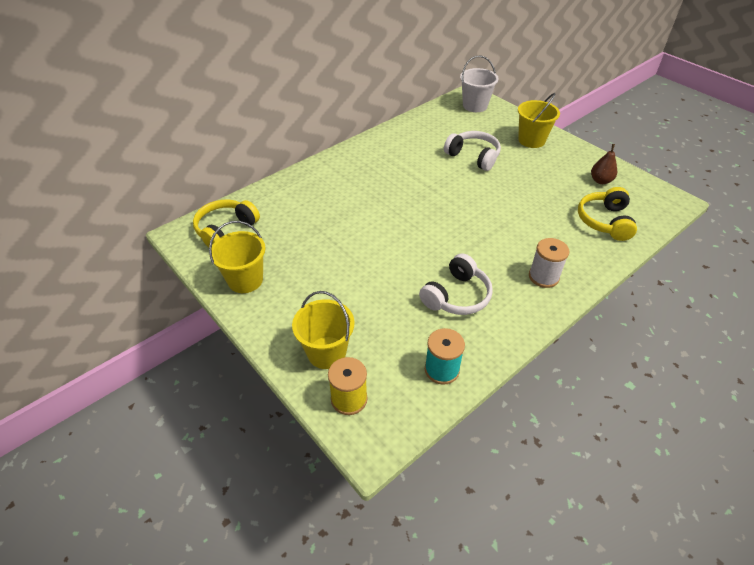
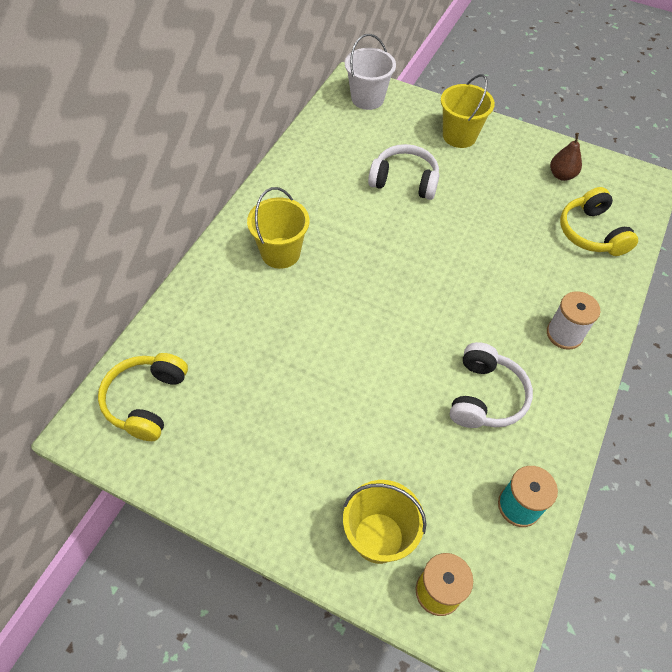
camera: 25 degrees left, 10 degrees up
yellow bucket [209,221,266,293] -> yellow bucket moved to [247,187,310,269]

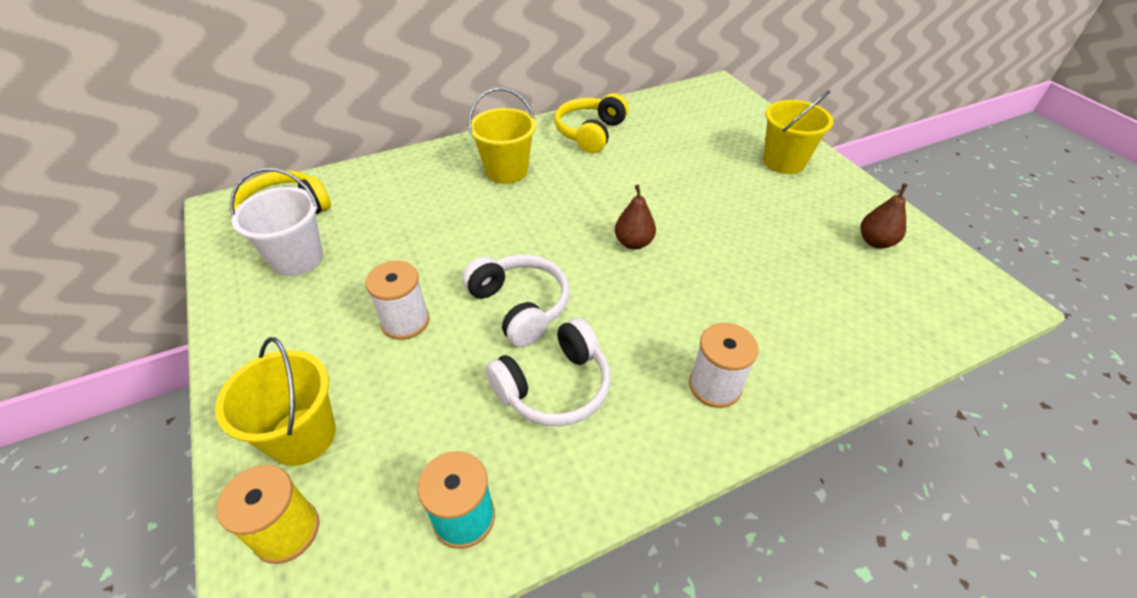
camera: 40 degrees right, 10 degrees down
white bucket [345,34,396,110] -> white bucket moved to [230,168,323,276]
white headphones [368,144,439,200] -> white headphones moved to [462,254,569,347]
yellow headphones [560,187,638,256] -> yellow headphones moved to [555,93,629,153]
none -> white spool [365,261,429,340]
none -> brown pear [615,185,656,249]

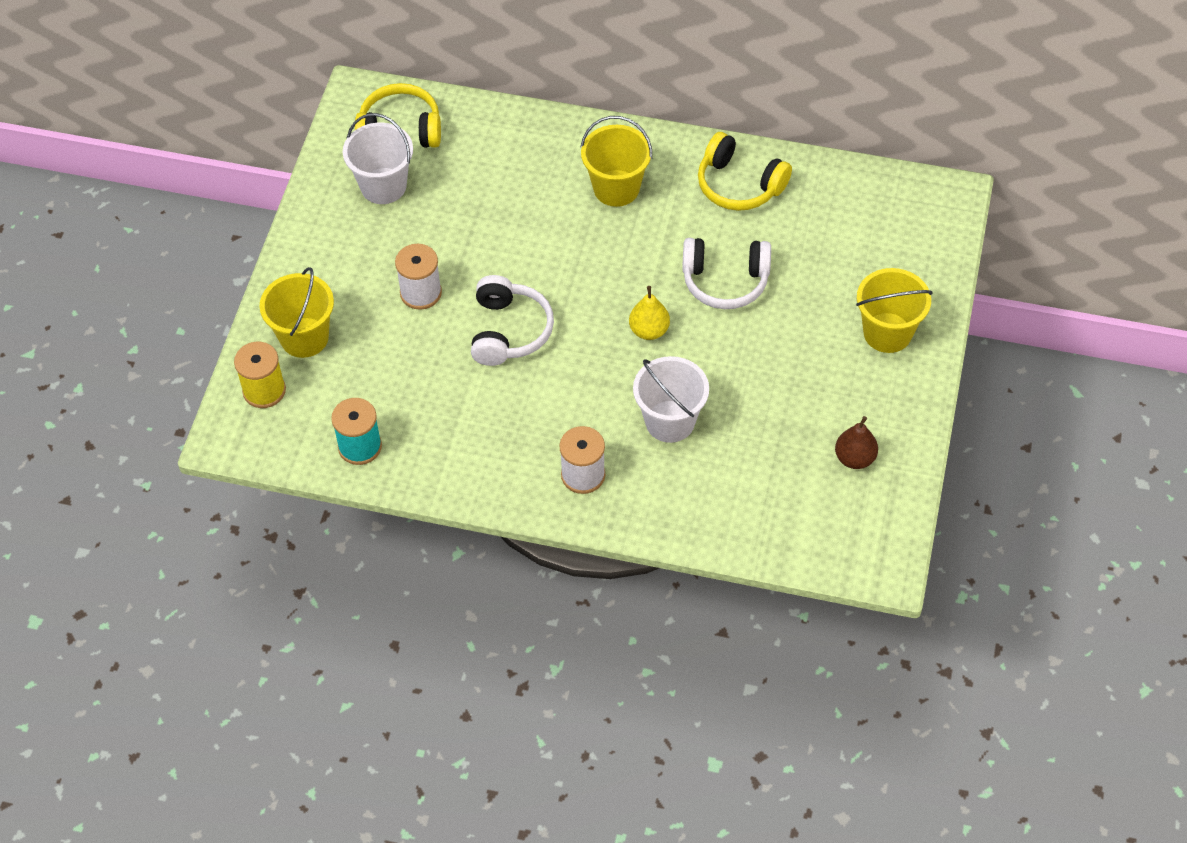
camera: 40 degrees right, 10 degrees up
white headphones [485,318,610,427] -> white headphones moved to [682,238,771,309]
yellow headphones [555,93,629,153] -> yellow headphones turned 120 degrees counterclockwise [698,132,792,211]
brown pear [615,185,656,249] -> yellow pear [629,286,670,340]
none -> white bucket [633,356,709,443]

